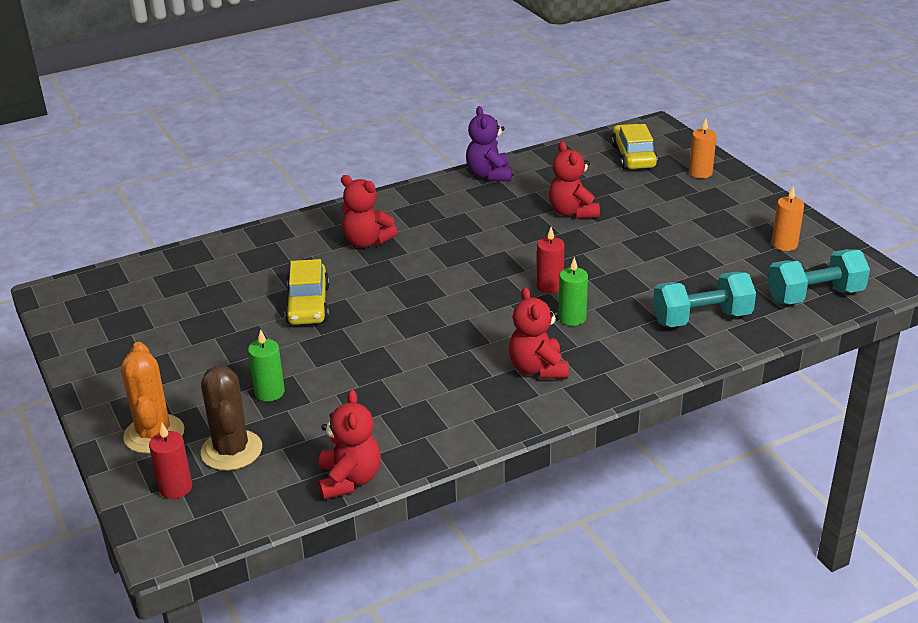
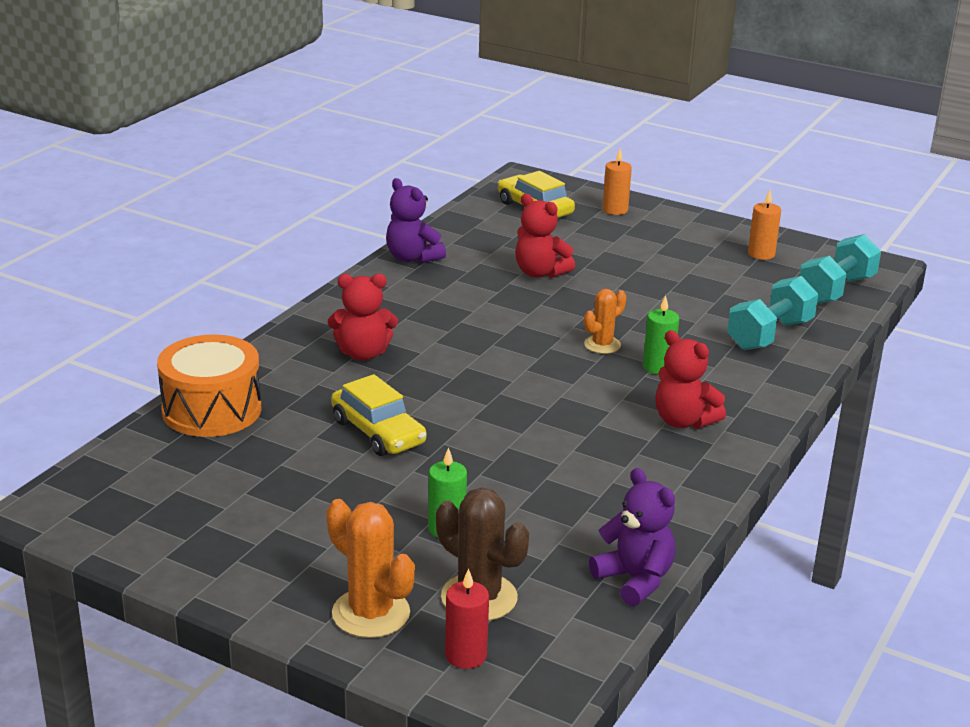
camera: 35 degrees left, 5 degrees down
red teddy bear [318,390,381,500] -> purple teddy bear [589,468,675,606]
red candle [537,227,565,293] -> orange cactus [584,289,627,354]
none -> orange drum [157,334,261,437]

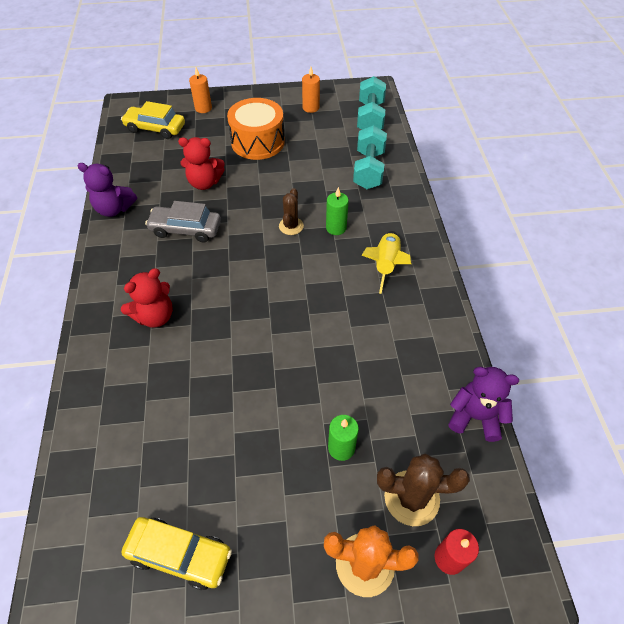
camera: 35 degrees left, 25 degrees up
orange drum [157,334,261,437] -> orange drum moved to [227,98,285,160]
yellow car [331,374,427,456] -> yellow car moved to [121,517,232,590]
orange cactus [584,289,627,354] -> brown cactus [279,188,304,235]
red teddy bear [655,330,726,429] -> yellow rocket [362,231,412,294]
none -> grey car [145,201,221,242]

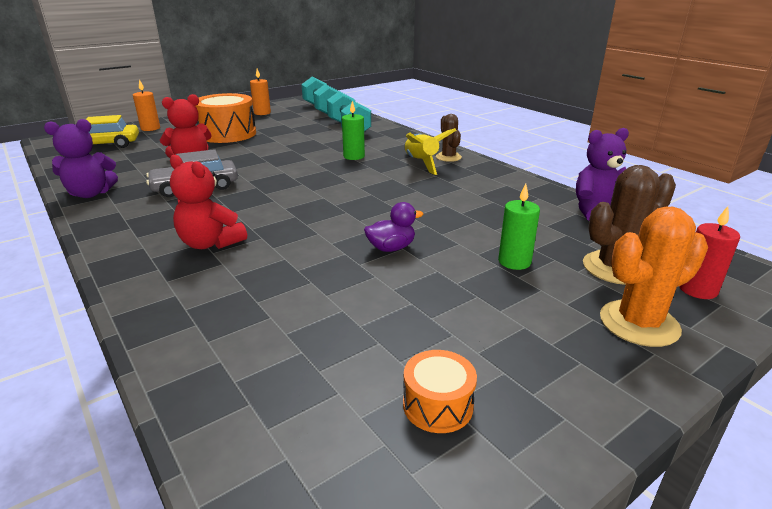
camera: 30 degrees left, 25 degrees down
red teddy bear [121,268,173,328] -> red teddy bear turned 105 degrees clockwise [170,155,247,249]
yellow car [121,517,232,590] -> orange drum [403,350,477,433]
brown cactus [279,188,304,235] -> brown cactus moved to [436,114,462,162]
none -> purple duck [364,202,423,252]

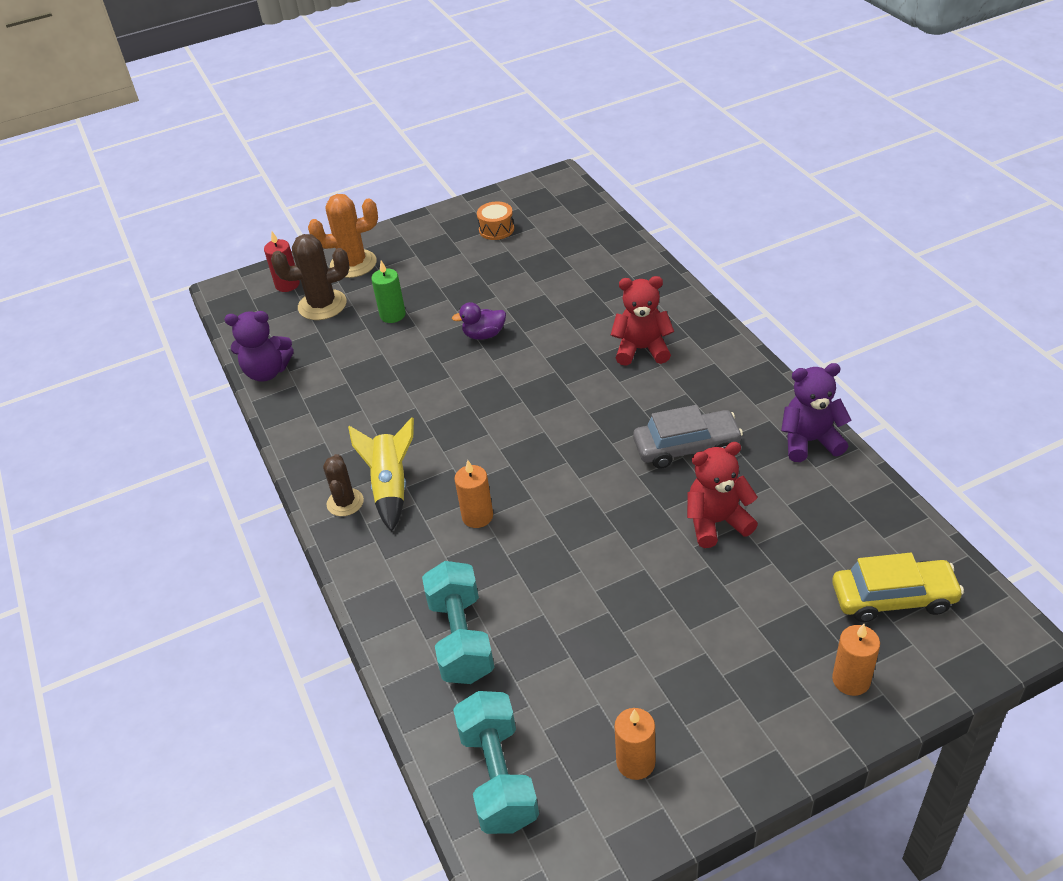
camera: 165 degrees left, 15 degrees up
red teddy bear [170,155,247,249] -> red teddy bear turned 45 degrees counterclockwise [611,276,674,366]
orange drum [196,93,256,143] -> none
green candle [342,101,365,160] -> orange candle [455,460,493,528]

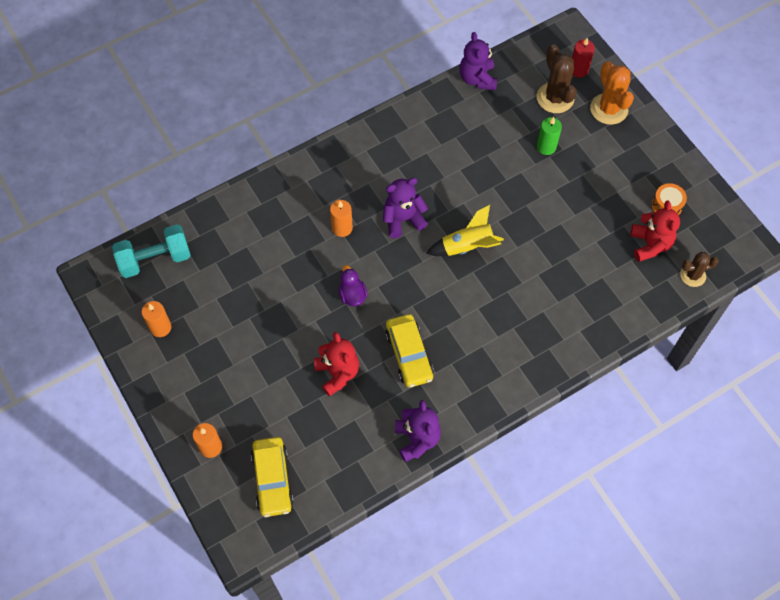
camera: 80 degrees right, 20 degrees up
brown cactus [323,454,364,516] -> brown cactus moved to [680,252,719,287]
yellow rocket [348,417,414,532] -> yellow rocket moved to [426,205,504,256]
turquoise dumbbell [422,561,494,684] -> none
purple duck [452,302,506,340] -> purple duck moved to [339,265,368,306]
red teddy bear [611,276,674,366] -> red teddy bear moved to [630,201,680,262]
grey car [633,405,743,469] -> yellow car [385,314,434,388]
none -> purple teddy bear [383,178,428,238]

